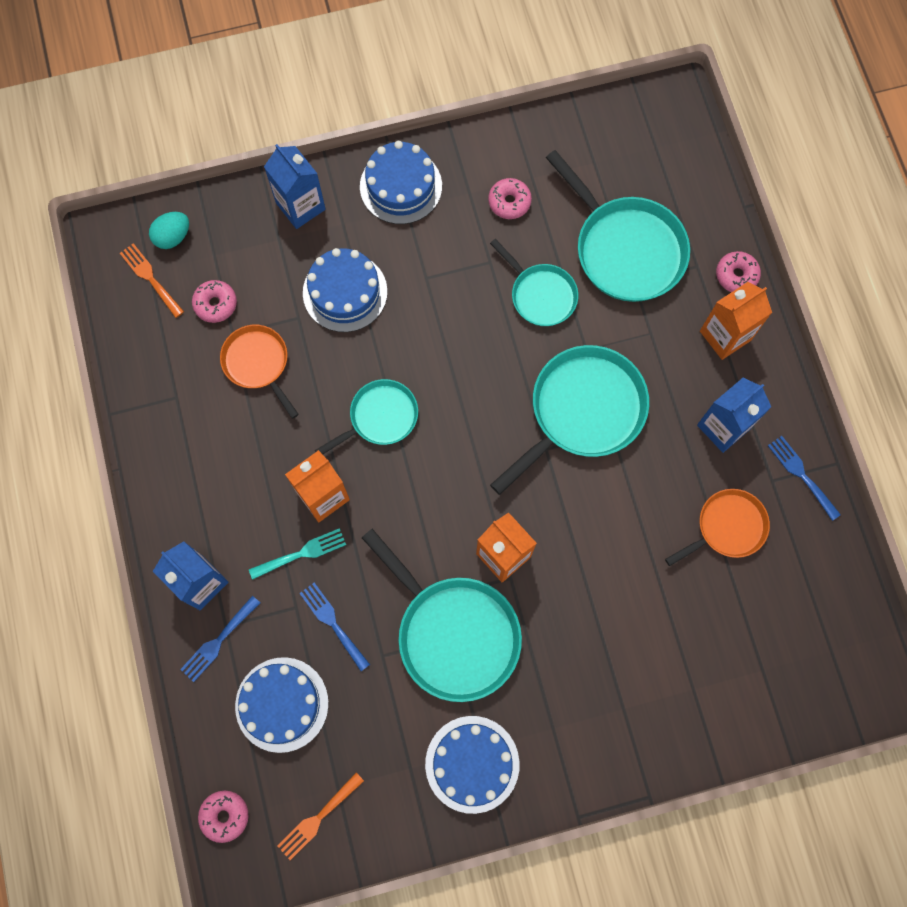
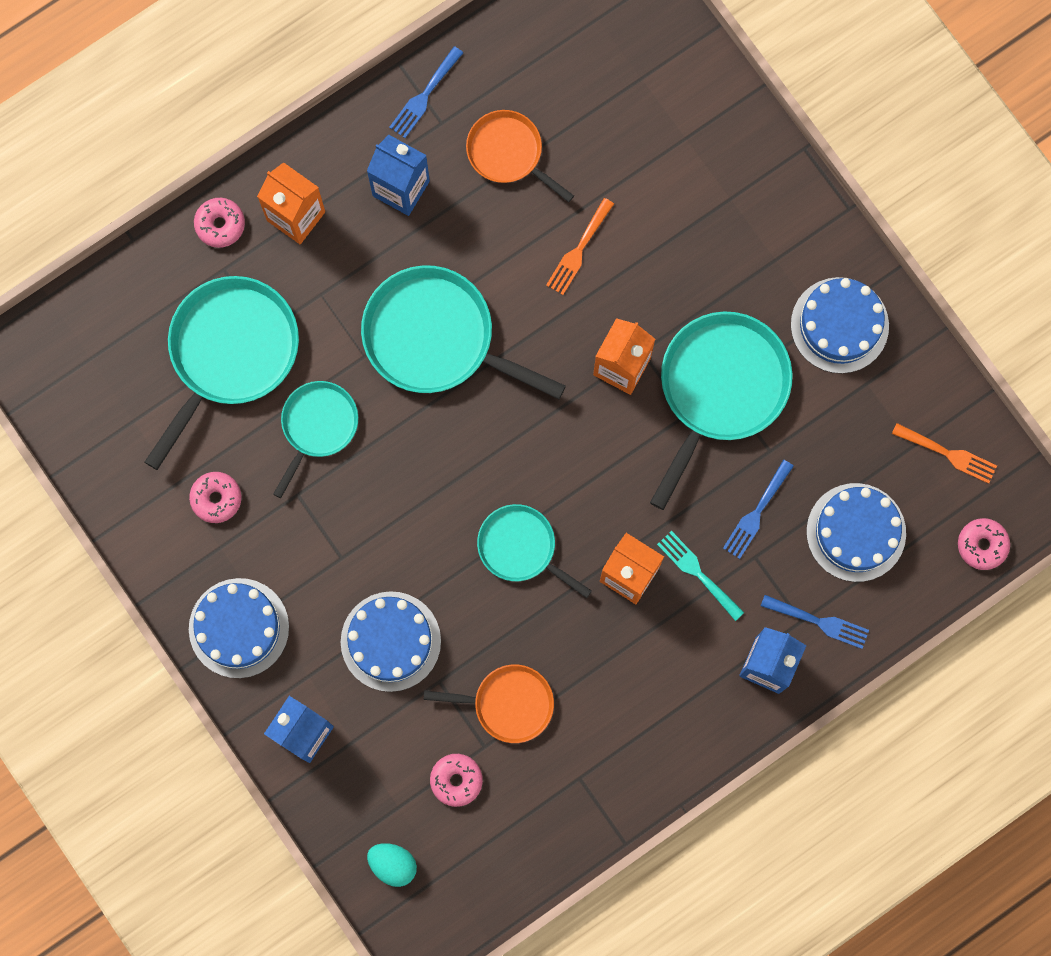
camera: 110 degrees left, 5 degrees up
orange fork [120,243,184,318] -> orange fork moved to [546,198,614,295]
orange pan [220,325,299,419] -> orange pan turned 120 degrees counterclockwise [424,664,554,743]

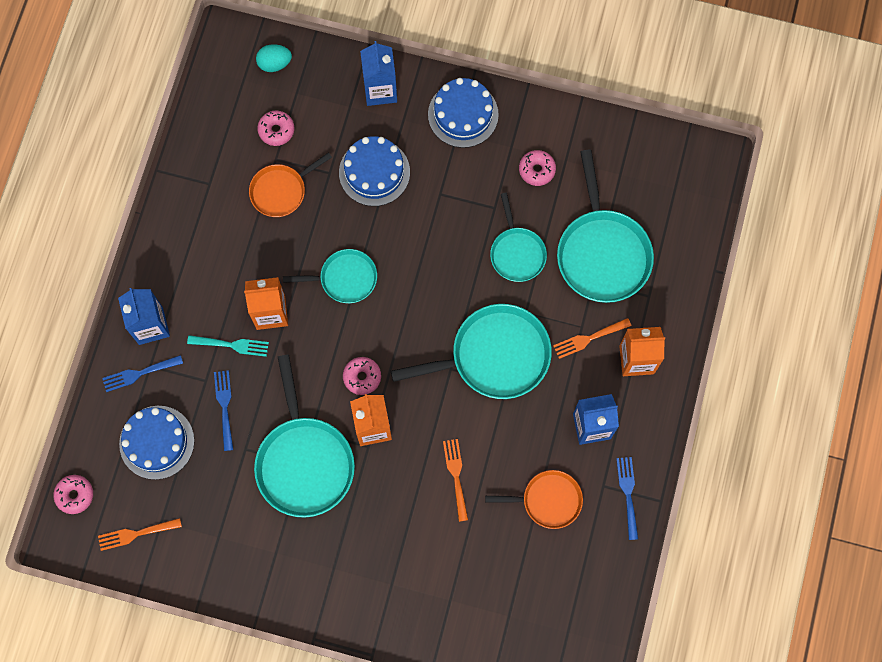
camera: 140 degrees right, 5 degrees down
pink donut [194,198,245,248] -> pink donut moved to [343,357,381,395]
blue cake [791,277,889,374] -> none
none -> orange fork [553,318,631,359]

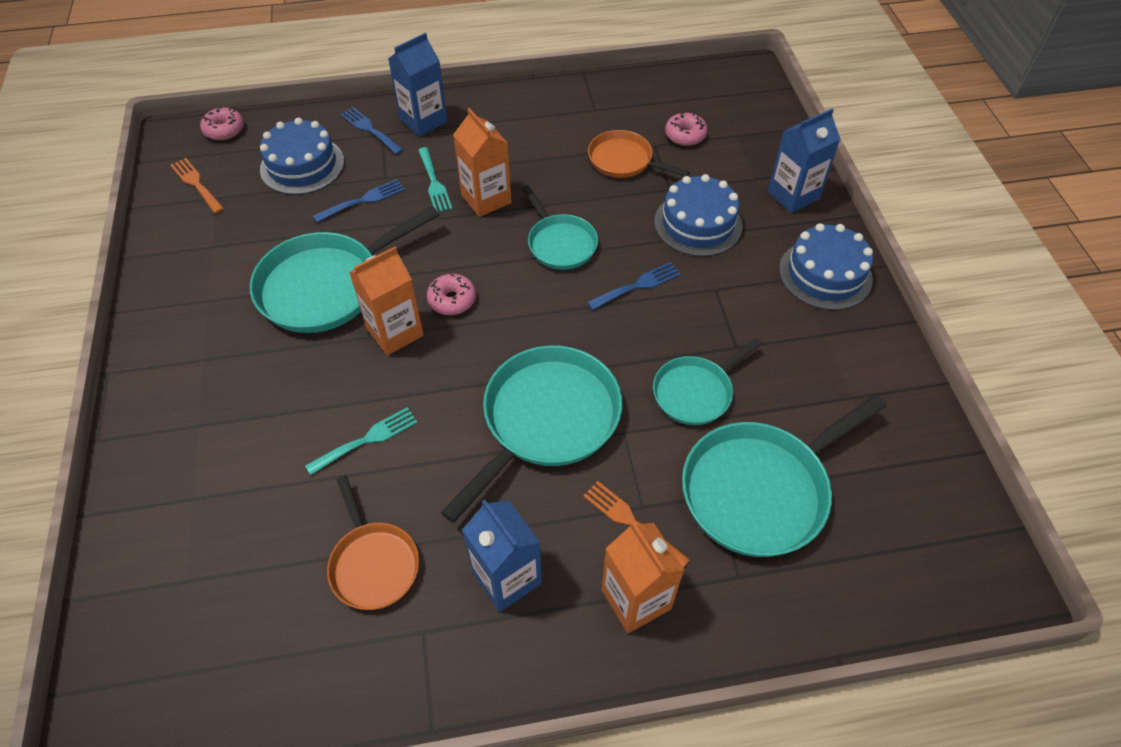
camera: 65 degrees right, 20 degrees down
turquoise egg [256,44,292,72] -> none
turquoise pan [391,304,552,399] -> turquoise pan turned 105 degrees counterclockwise [441,345,622,523]
orange fork [443,439,468,522] -> turquoise fork [305,407,418,475]
pink donut [519,150,556,186] -> none
blue fork [616,457,638,540] -> blue fork moved to [587,262,681,310]

